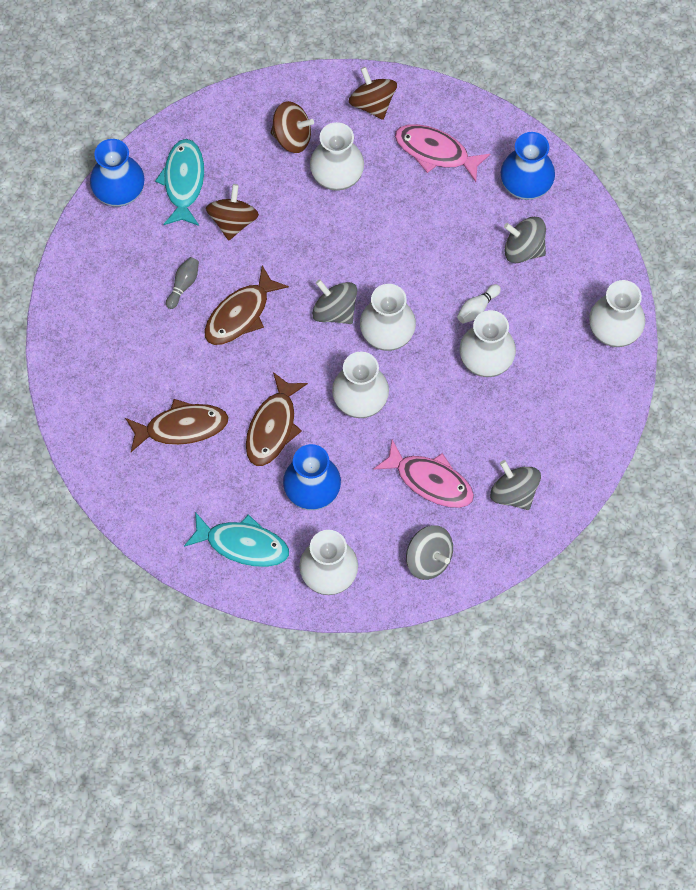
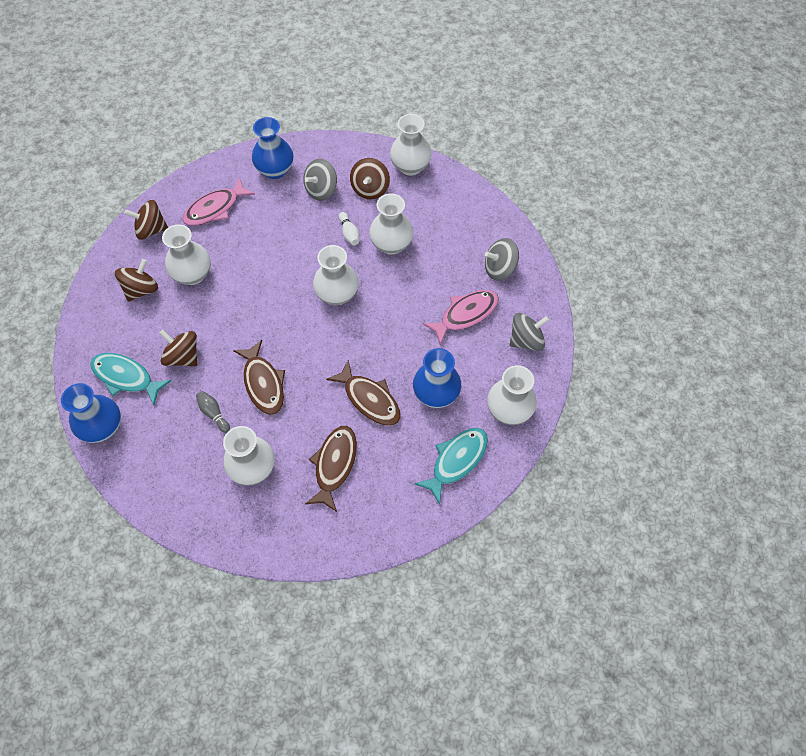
camera: 65 degrees left, 5 degrees down
grey spinning top [312,279,357,324] -> none
white vase [332,352,389,418] -> white vase moved to [223,426,275,486]
none -> brown spinning top [350,158,390,199]

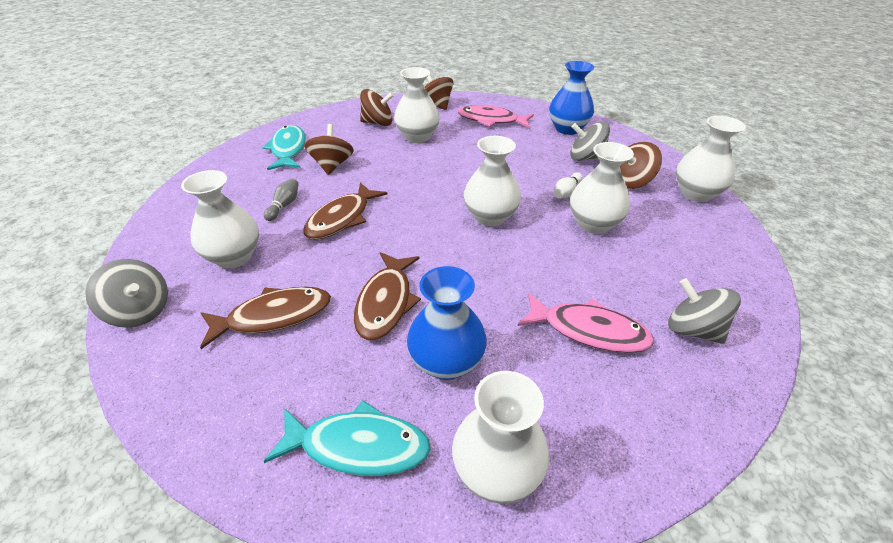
camera: 55 degrees right, 20 degrees down
blue vase [61,383,121,443] -> none
grey spinning top [510,313,549,351] -> grey spinning top moved to [85,259,168,328]

